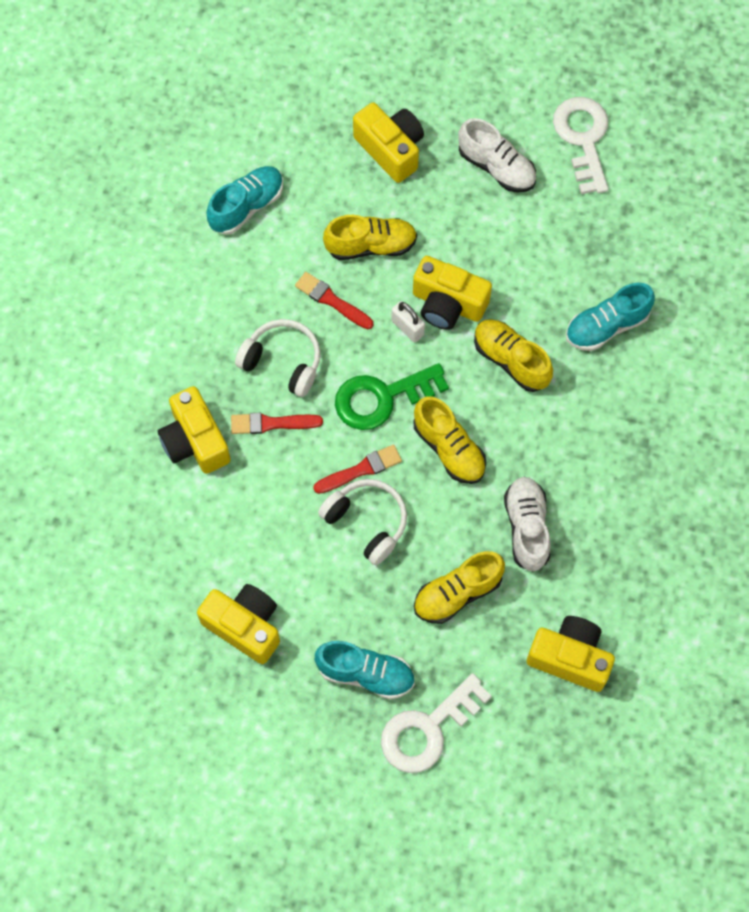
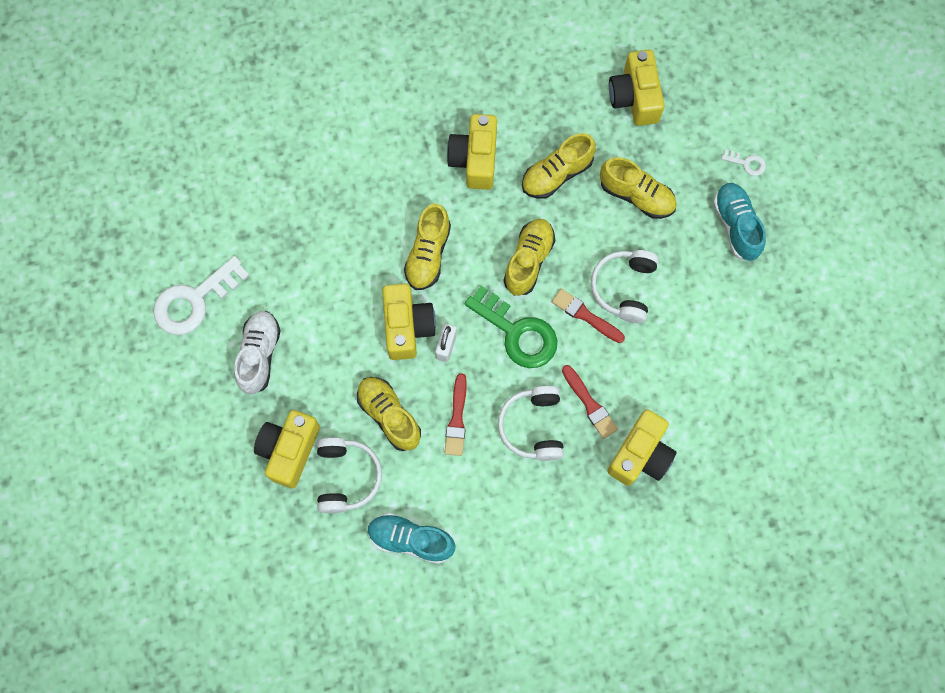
camera: 120 degrees left, 5 degrees up
yellow camera [197,584,280,664] -> yellow camera moved to [447,114,497,190]
white key [381,673,492,773] -> white key [721,149,766,176], size x0.45
white shoe [504,477,551,572] -> yellow shoe [522,133,596,199]
turquoise shoe [566,283,655,351] -> none
none -> white headphones [317,437,382,513]

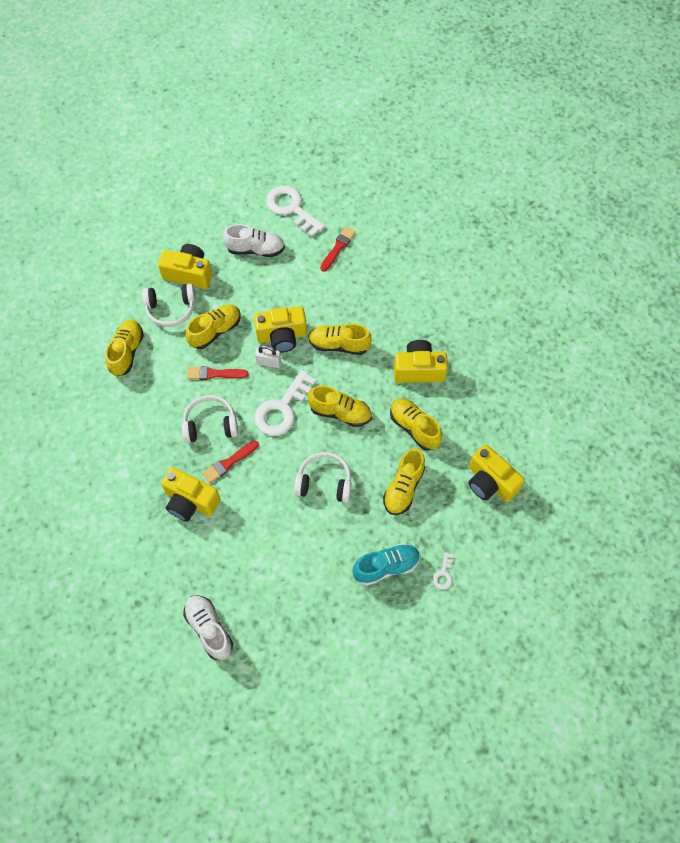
camera: 85 degrees right, 10 degrees down
turquoise shoe [368,513,455,564] -> yellow shoe [105,320,144,376]
green key [464,286,557,368] -> white key [254,370,317,436]
red brush [552,289,625,343] -> red brush moved to [320,227,356,272]
yellow camera [609,49,664,126] -> yellow camera turned 120 degrees counterclockwise [468,444,525,502]
none -> white shoe [183,595,233,660]

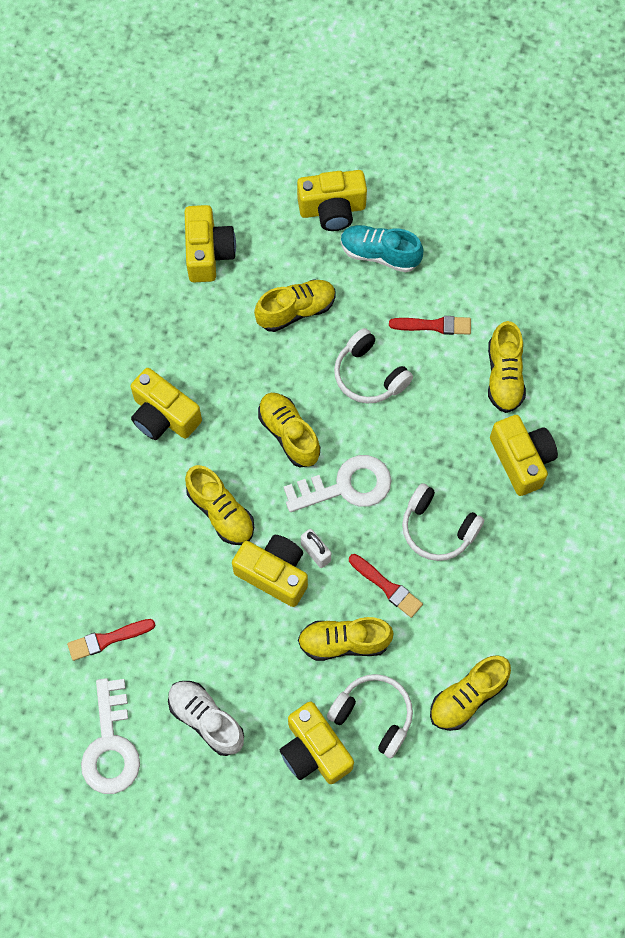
camera: 140 degrees left, 5 degrees up
white shoe [183,595,233,660] -> none
red brush [202,441,259,483] -> red brush moved to [389,316,471,335]
yellow shoe [390,398,442,451] -> yellow shoe moved to [488,321,526,413]
white key [433,552,454,589] -> yellow camera [297,170,367,231]

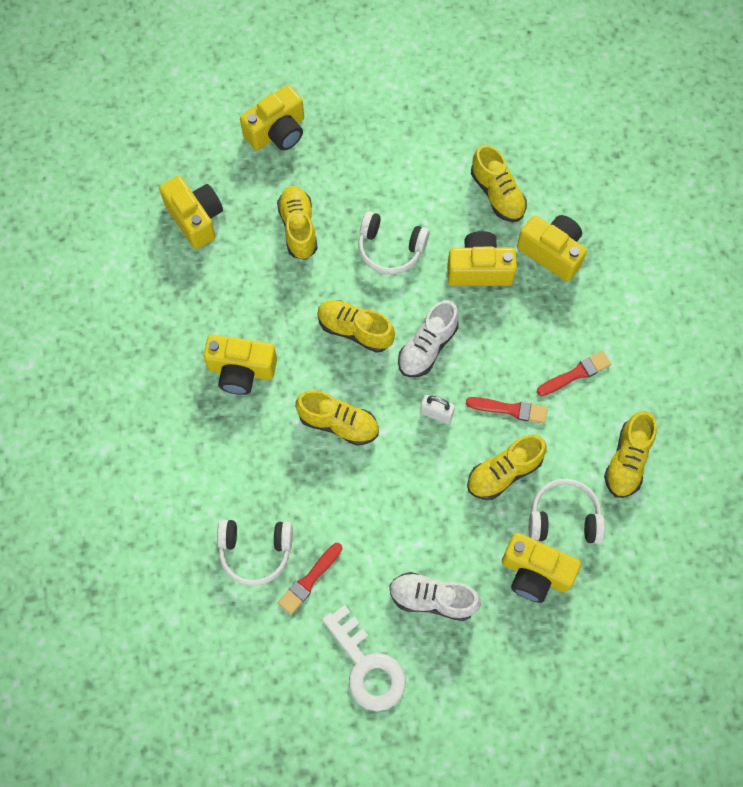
camera: 30 degrees left, 0 degrees up
yellow camera [232,535,308,607] -> yellow camera moved to [447,231,517,286]
yellow shoe [254,279,336,332] -> yellow shoe turned 45 degrees counterclockwise [277,186,318,260]
white key [284,455,391,512] -> white shoe [398,300,459,377]
turquoise shoe [341,225,424,273] -> none
red brush [389,316,471,335] -> red brush moved to [537,351,611,396]
white headphones [402,483,484,561] -> white headphones moved to [217,519,293,586]

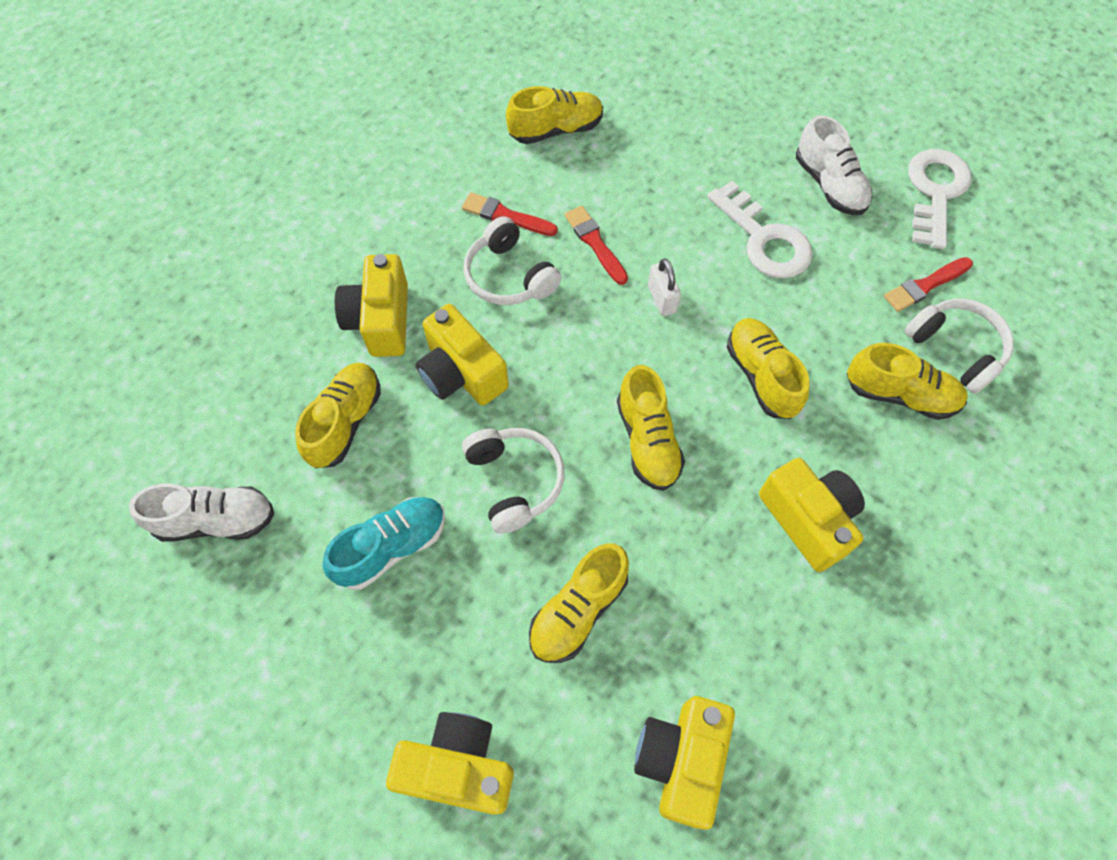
camera: 130 degrees left, 5 degrees down
red brush [278,543,342,615] -> red brush turned 150 degrees clockwise [884,257,973,312]
white shoe [398,300,459,377] -> white shoe moved to [129,484,274,542]
yellow shoe [467,435,547,500] -> yellow shoe moved to [847,343,968,420]
yellow camera [502,533,581,603] -> none
white headphones [529,479,605,544] -> white headphones moved to [463,216,561,305]
none -> turquoise shoe [323,497,445,590]
none -> white key [707,181,813,279]

